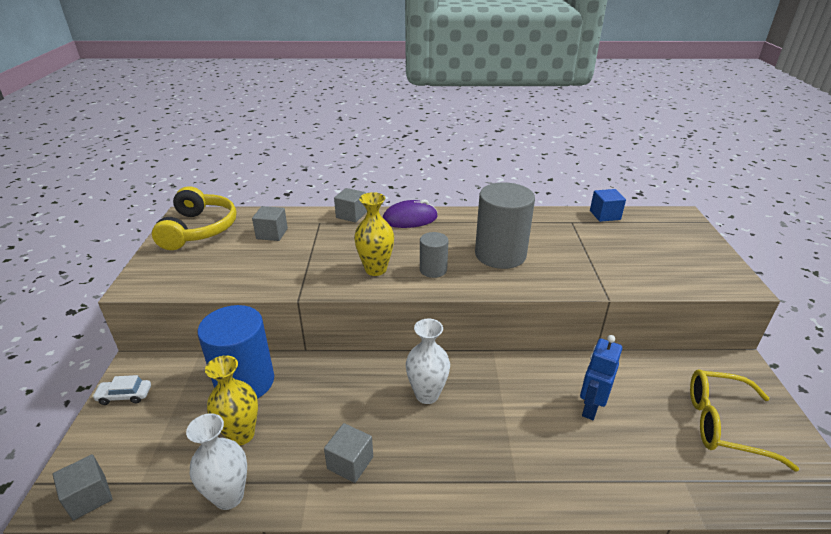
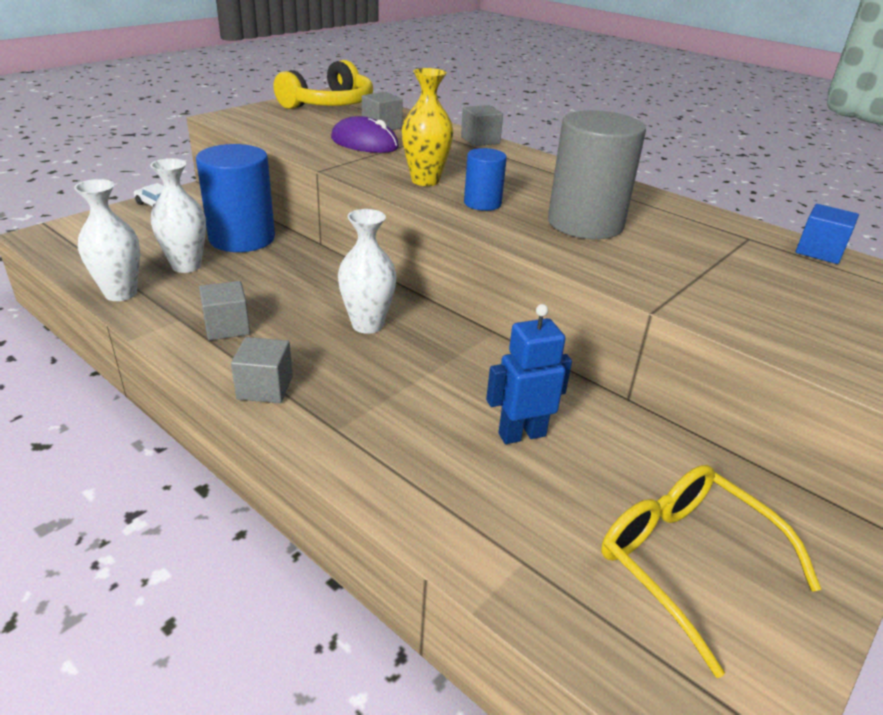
camera: 40 degrees right, 0 degrees up
grey cube [53,454,112,521] -> grey cube moved to [231,337,293,403]
yellow vase [205,355,258,445] -> white vase [150,158,206,273]
purple mouse [383,199,438,228] -> purple mouse moved to [331,116,399,153]
grey cylinder [420,232,448,278] -> blue cylinder [464,148,507,211]

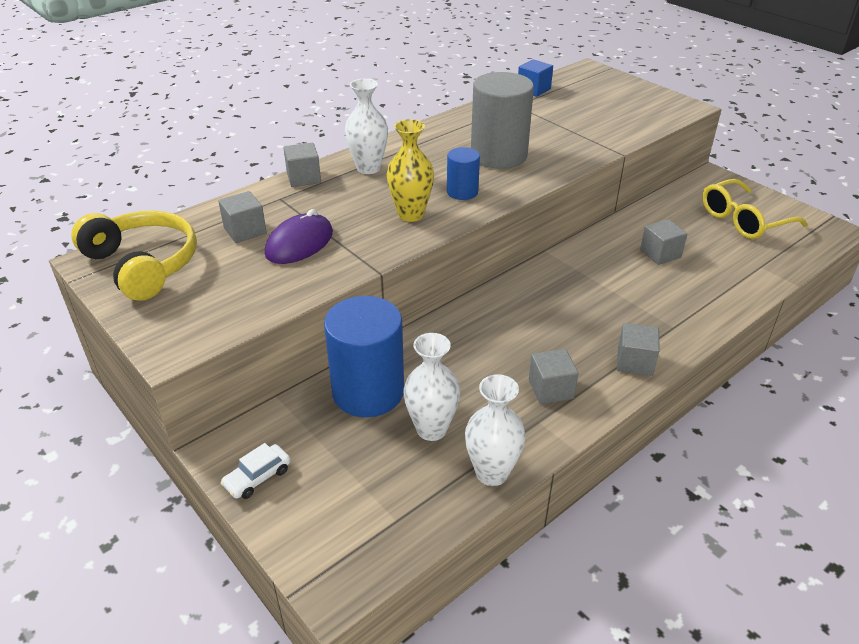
camera: 80 degrees left, 5 degrees up
white vase [338,209,397,334] -> white vase moved to [345,79,388,174]
blue robot [486,304,572,444] -> grey cube [640,219,687,265]

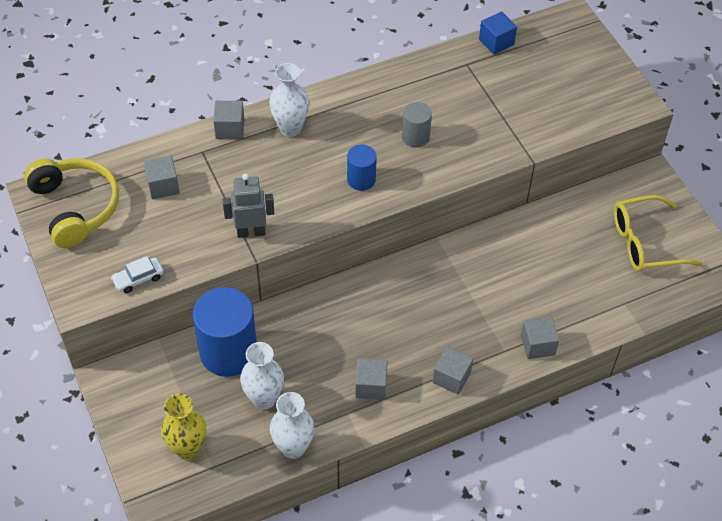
camera: 15 degrees right, 15 degrees up
white car [220,443,291,499] -> white car moved to [111,256,164,293]
purple mouse [265,209,333,264] -> none
yellow vase [387,119,434,222] -> yellow vase moved to [161,393,206,460]
grey cylinder [471,72,534,169] -> grey cylinder [402,102,432,148], size x0.52
grey cube [640,219,687,265] -> grey cube moved to [521,316,559,359]
none -> grey robot [222,173,274,238]

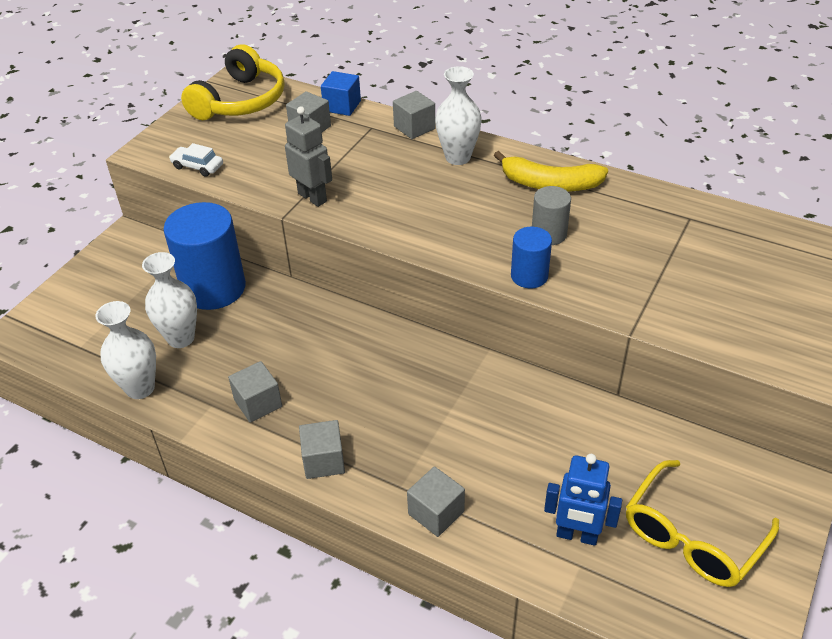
camera: 55 degrees right, 10 degrees down
yellow vase [161,393,206,460] -> none
blue cylinder [347,145,377,191] -> blue cylinder moved to [511,227,552,288]
blue cube [479,11,517,55] -> blue cube moved to [321,71,361,116]
yellow glasses [614,195,703,272] -> yellow glasses turned 90 degrees counterclockwise [626,460,779,587]
none -> yellow banana [494,151,608,192]
none -> blue robot [544,454,622,546]

